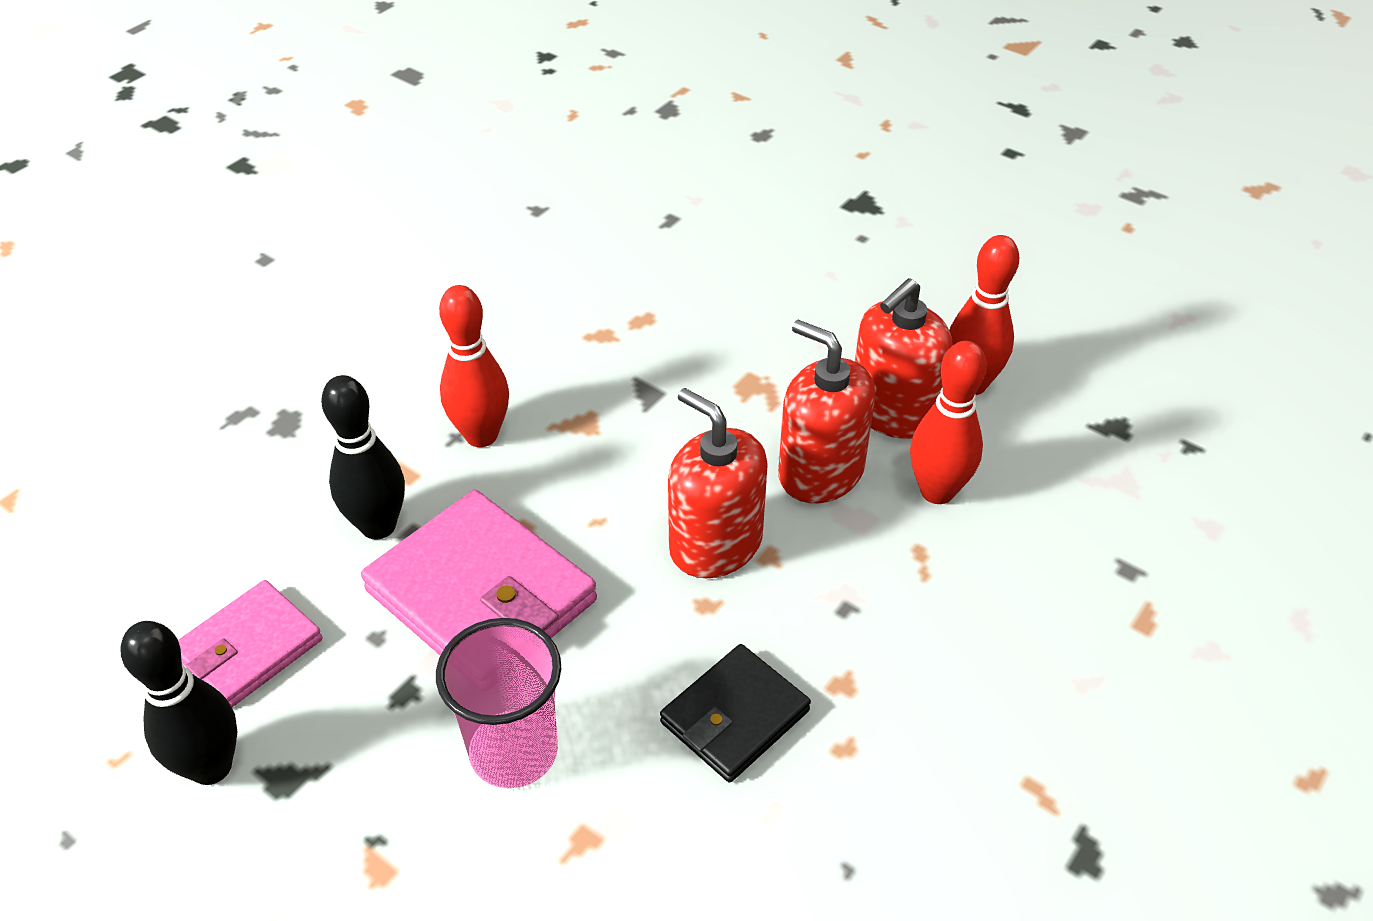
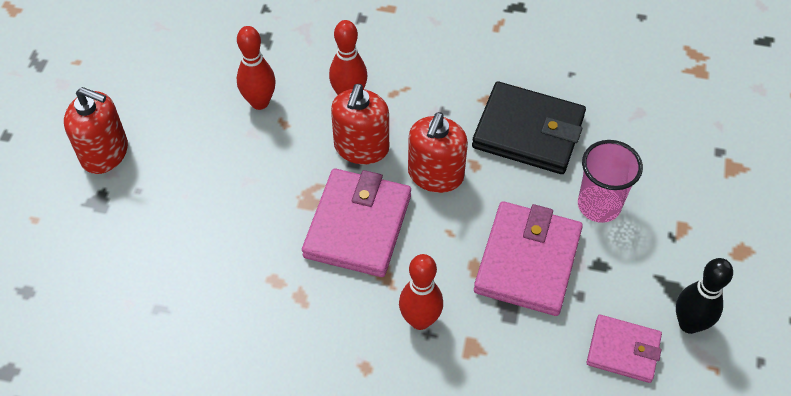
camera: 115 degrees left, 10 degrees up
black bowling pin [321,375,405,540] -> none
black wallet [660,644,811,782] -> black wallet [472,81,586,174], size x1.67
red soap dispenser [855,278,953,439] -> red soap dispenser moved to [64,87,128,174]
none -> pink wallet [302,168,411,277]

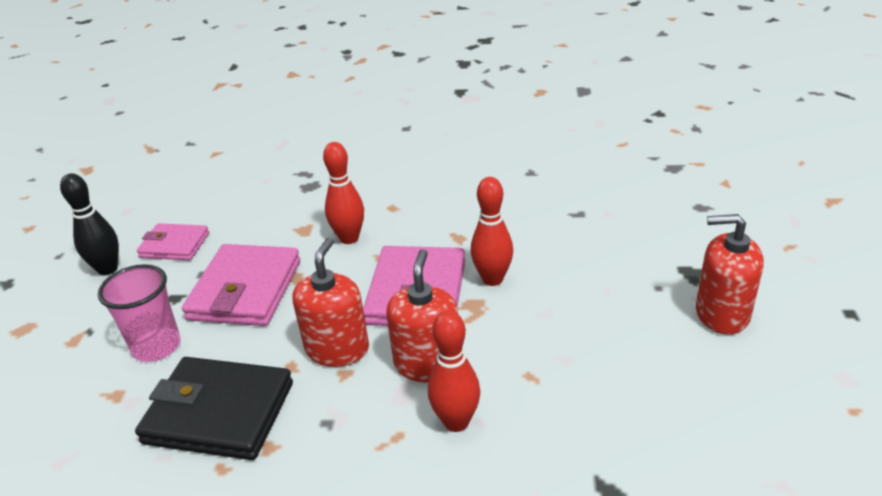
camera: 175 degrees right, 20 degrees down
red bowling pin [237,26,276,110] -> red bowling pin moved to [471,177,513,286]

